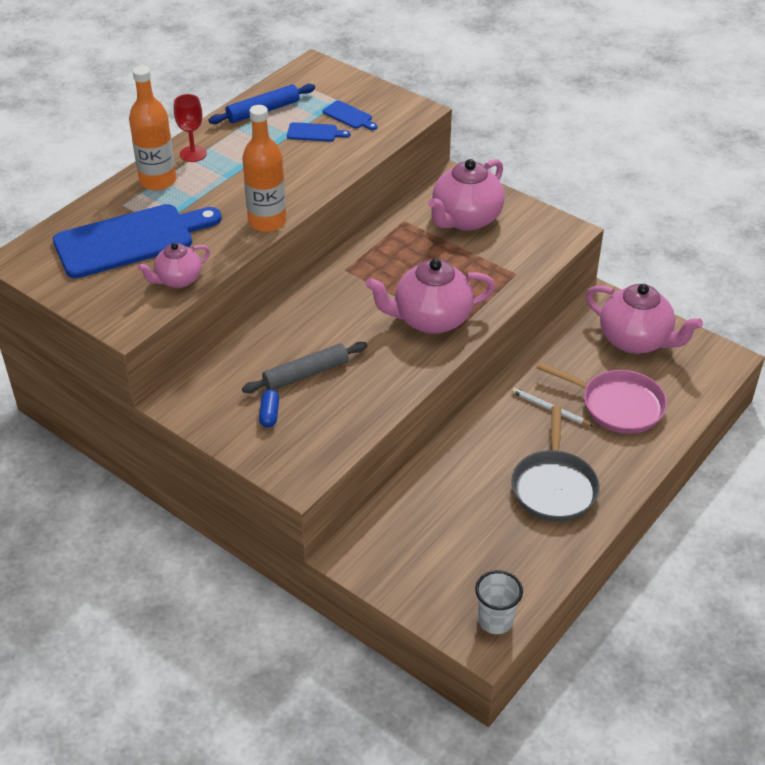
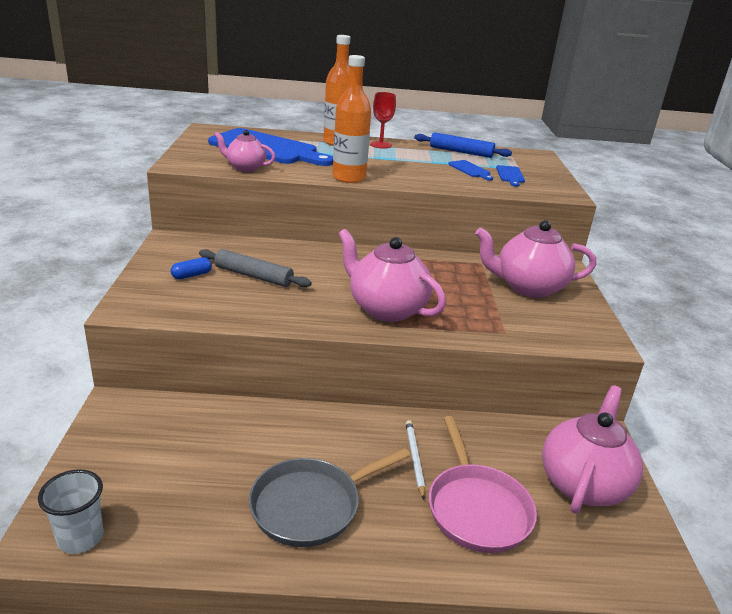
camera: 50 degrees right, 15 degrees down
pink teapot [586,284,703,354] -> pink teapot turned 150 degrees counterclockwise [542,385,643,514]

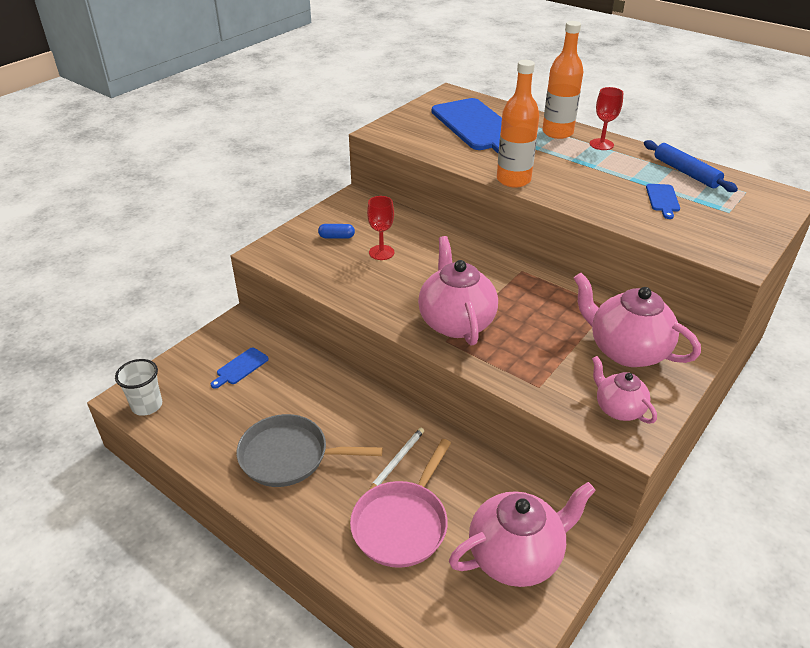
camera: 40 degrees right, 10 degrees up
grey rolling pin [199,249,312,287] -> red goblet [367,196,394,260]
pink teapot [214,130,275,172] -> pink teapot moved to [592,356,657,424]
blue cutting board [496,165,525,187] -> blue cutting board moved to [211,347,269,389]

